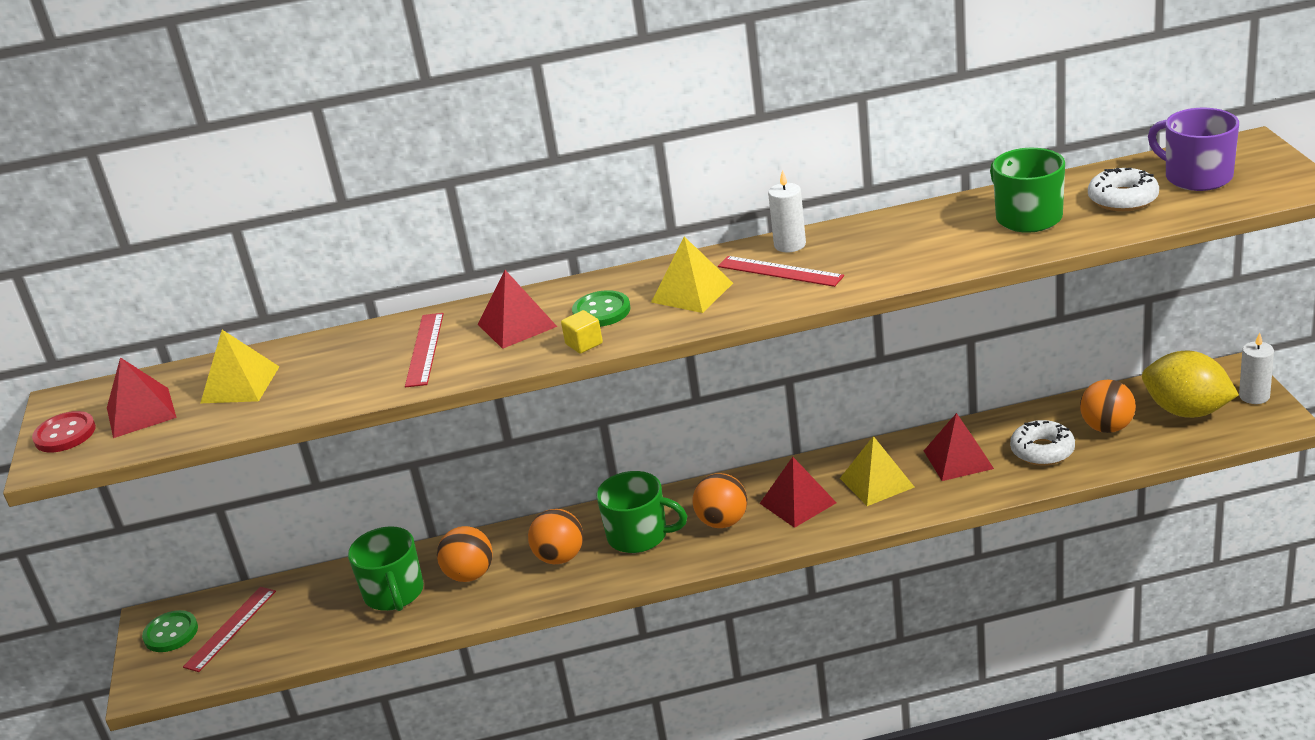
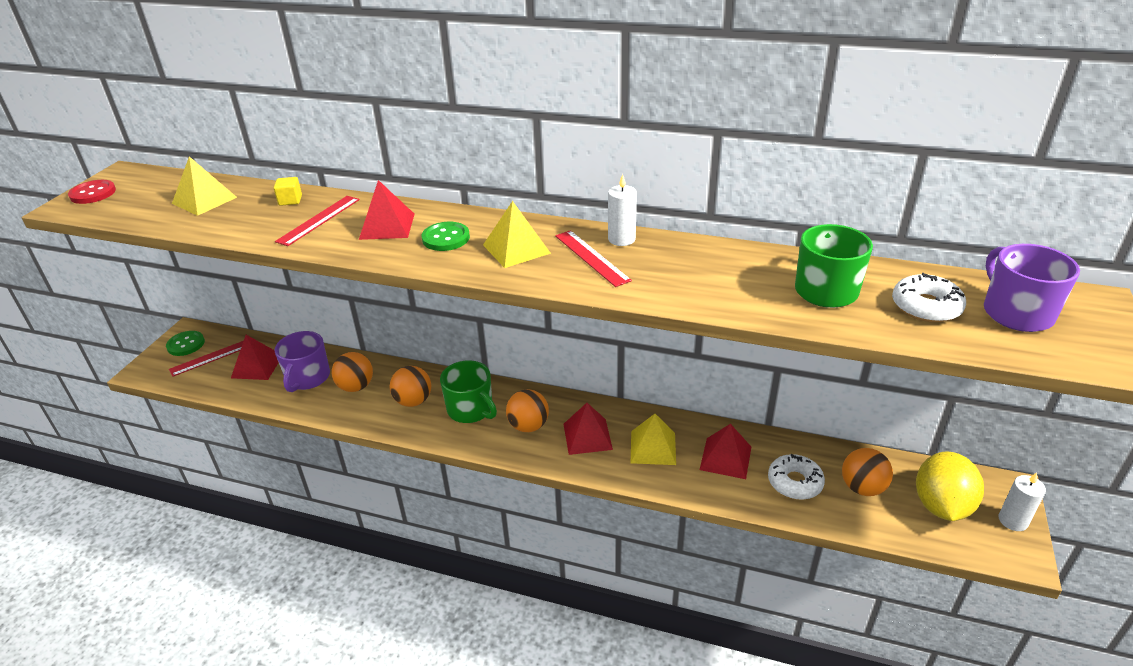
camera: 25 degrees right, 5 degrees up
red pyramid [107,357,177,438] -> red pyramid moved to [231,335,279,380]
green mug [348,526,424,611] -> purple mug [275,331,330,392]
yellow cube [561,310,603,354] -> yellow cube moved to [274,177,302,206]
yellow lemon [1142,351,1239,418] -> yellow lemon turned 45 degrees clockwise [916,451,984,521]

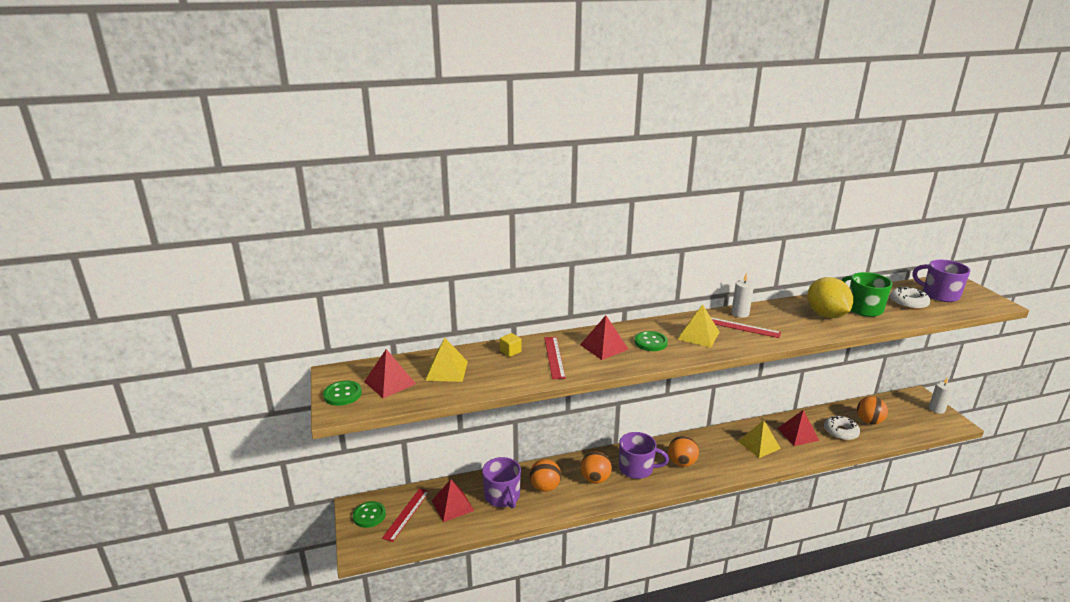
camera: 35 degrees left, 10 degrees down
red button [68,180,116,204] -> green button [323,380,362,406]
green mug [440,360,497,423] -> purple mug [619,432,669,479]
red pyramid [564,403,613,455] -> red pyramid moved to [364,349,416,398]
yellow lemon [916,451,984,521] -> yellow lemon moved to [807,277,853,318]

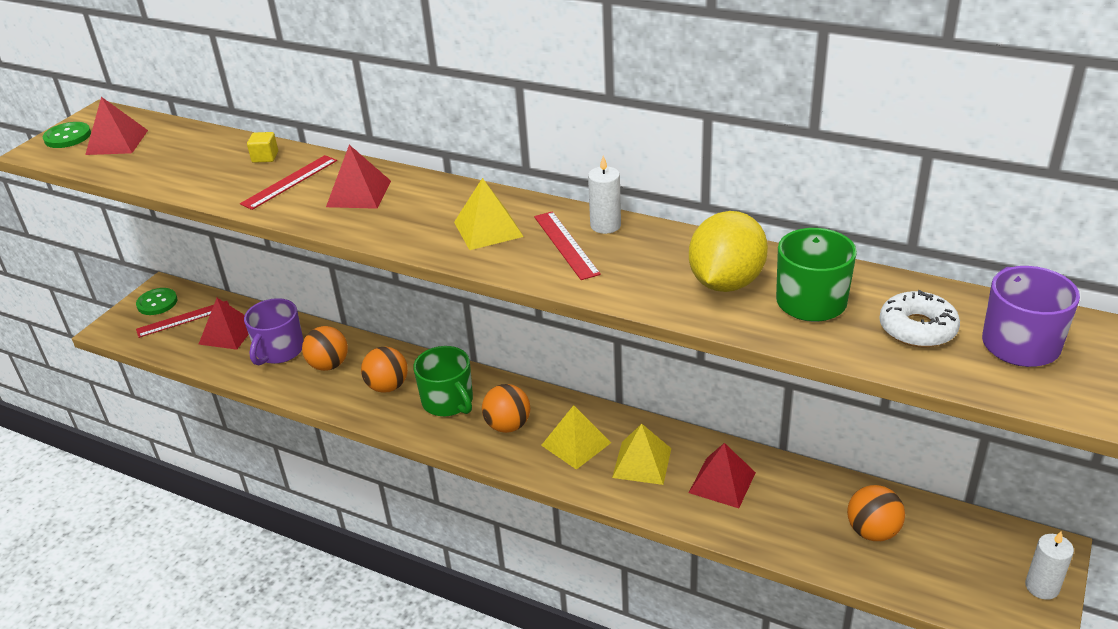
camera: 45 degrees right, 10 degrees up
yellow pyramid [425,338,468,382] -> yellow pyramid moved to [541,405,611,470]
purple mug [619,432,669,479] -> green mug [413,346,473,416]
green button [635,331,668,351] -> none
white donut [824,416,860,440] -> none

